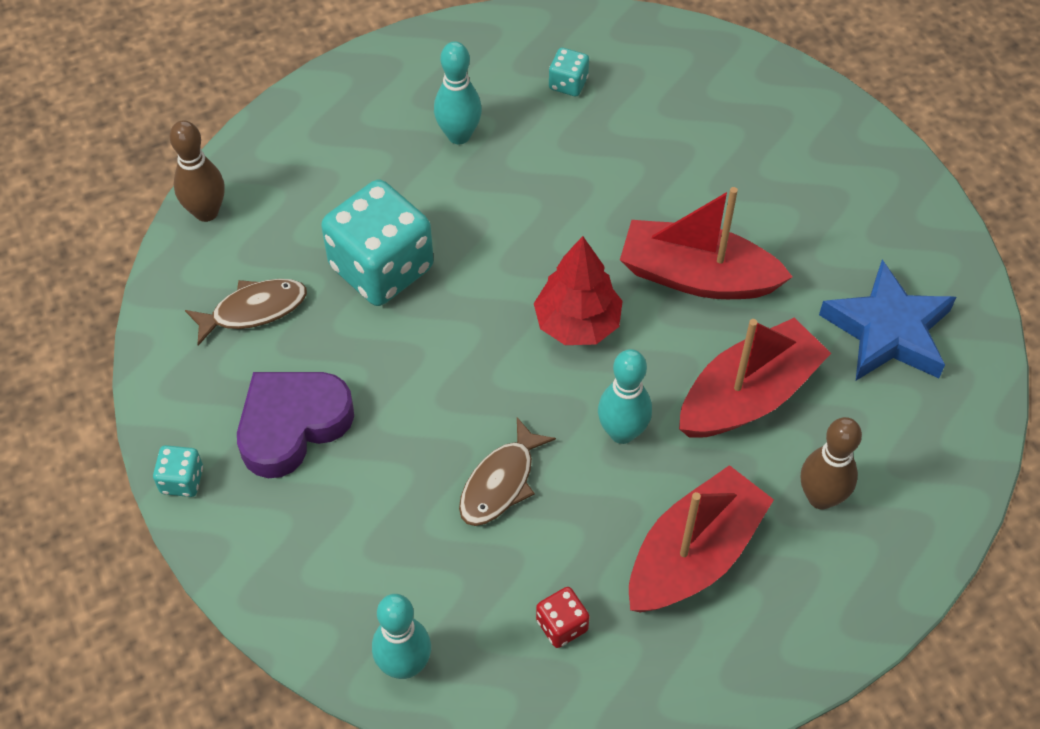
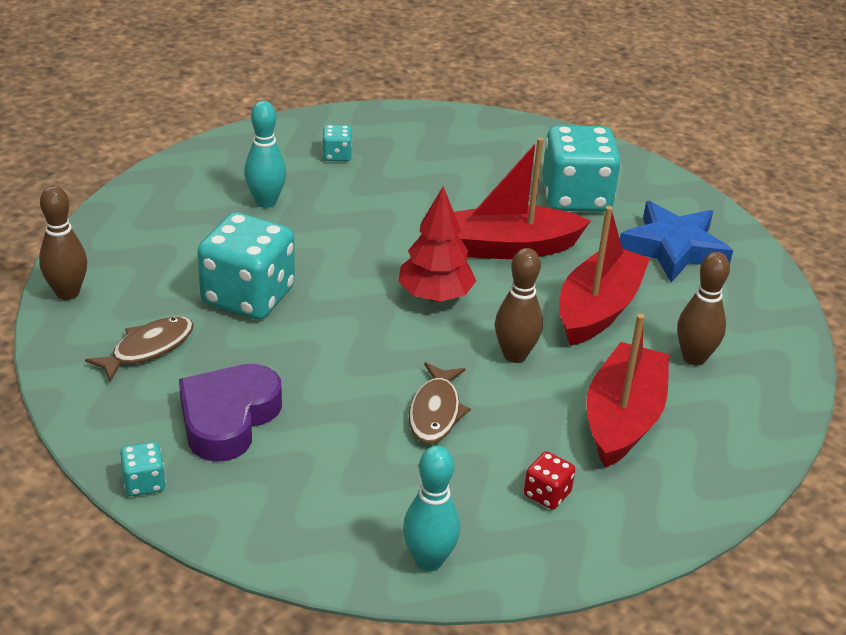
camera: 25 degrees left, 20 degrees down
turquoise bowling pin [598,349,652,444] -> brown bowling pin [495,248,543,363]
none -> turquoise dice [542,125,621,212]

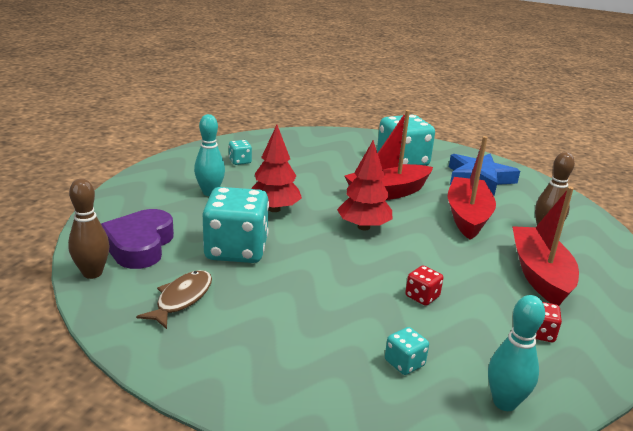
camera: 20 degrees left, 10 degrees down
turquoise dice [120,442,166,496] -> turquoise dice moved to [385,327,429,375]
purple heart [179,364,282,462] -> purple heart moved to [101,209,174,269]
brown fish [409,362,471,444] -> red dice [405,265,443,306]
brown bowling pin [495,248,543,363] -> none
none -> red tree [251,125,302,212]

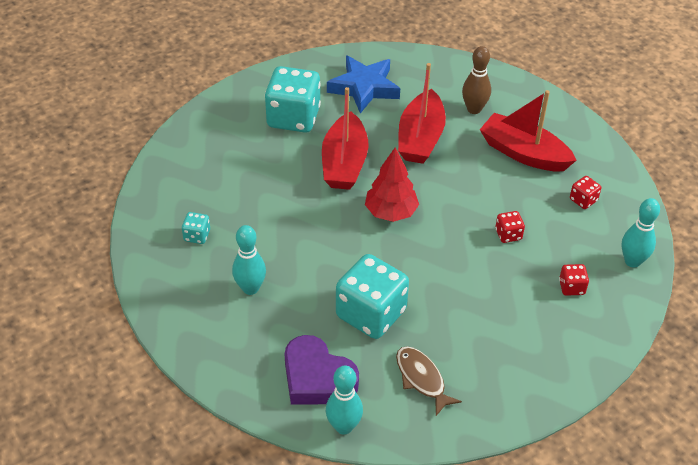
camera: 55 degrees left, 20 degrees up
brown bowling pin [68,179,110,279] -> turquoise bowling pin [326,366,363,435]
red tree [251,125,302,212] -> none
turquoise dice [385,327,429,375] -> red dice [559,264,589,296]
red boat [448,136,496,240] -> red boat turned 120 degrees counterclockwise [398,63,446,164]

